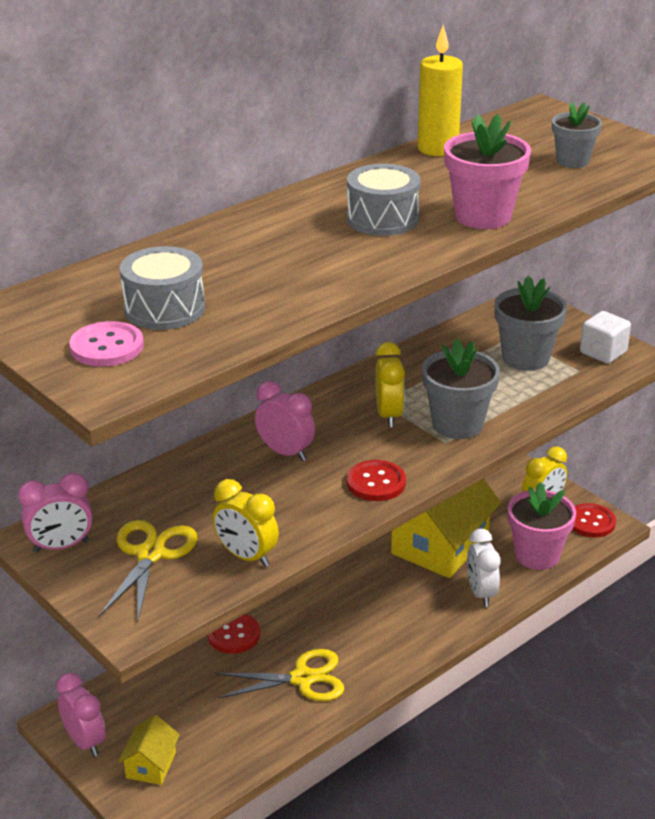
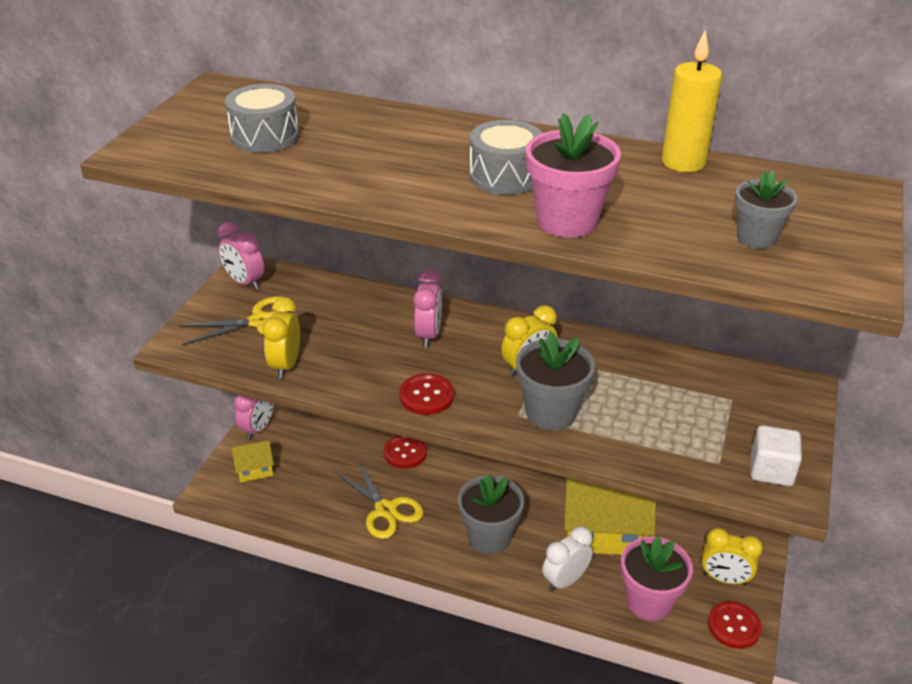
camera: 60 degrees right, 5 degrees up
pink button [69,321,144,367] -> none
grey flower pot [494,276,567,371] -> grey flower pot moved to [458,474,524,554]

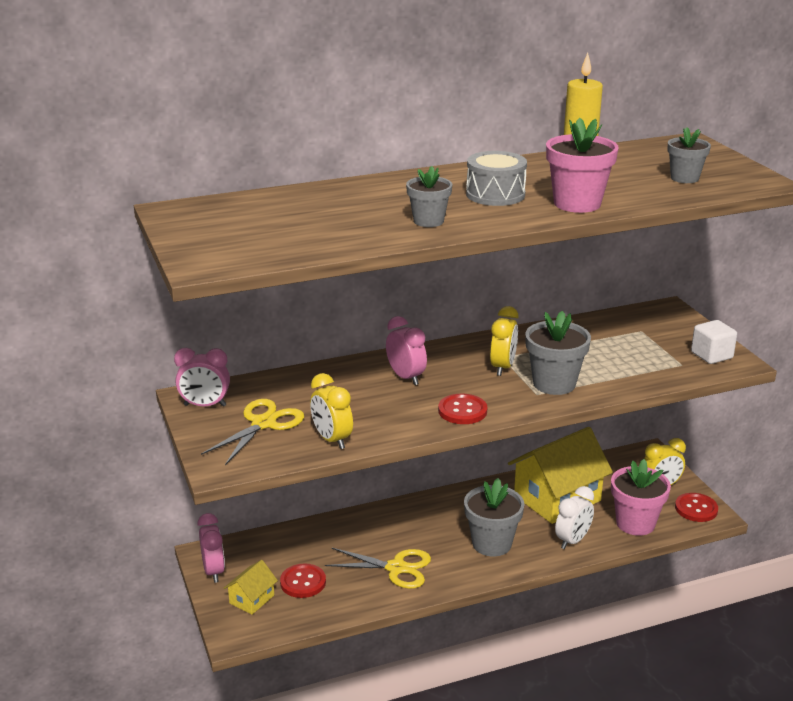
camera: 40 degrees left, 10 degrees down
grey drum [225,84,299,153] -> none
red button [384,435,427,469] -> red button moved to [280,563,326,598]
white clock [542,526,593,592] -> white clock turned 150 degrees counterclockwise [555,486,594,549]
none -> grey flower pot [406,166,453,227]

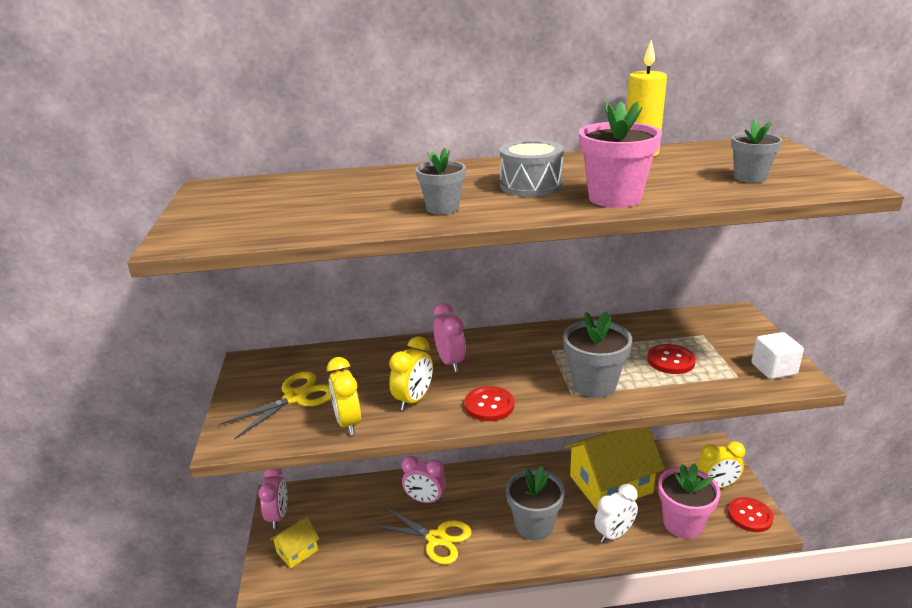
camera: 15 degrees right, 0 degrees up
pink clock [174,348,230,407] -> pink clock moved to [402,456,446,503]
red button [280,563,326,598] -> red button moved to [647,344,696,374]
yellow clock [490,306,519,376] -> yellow clock moved to [389,336,433,411]

